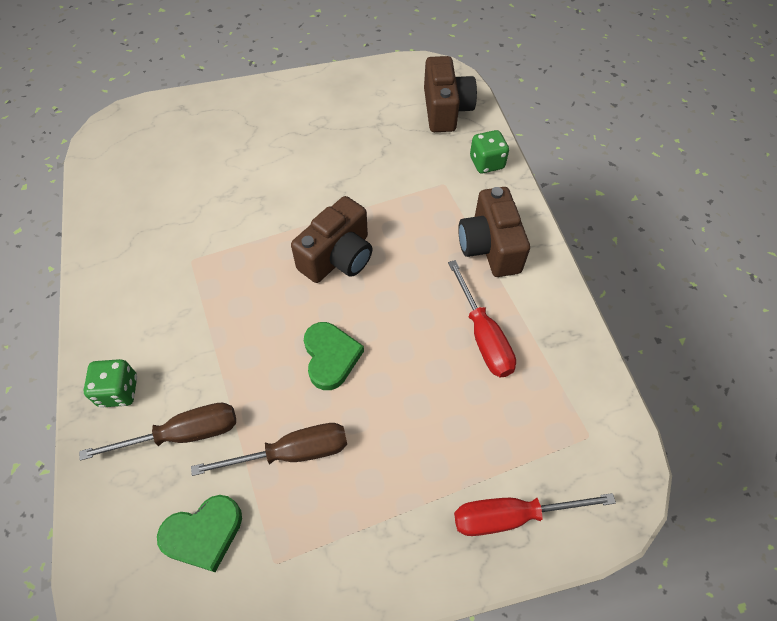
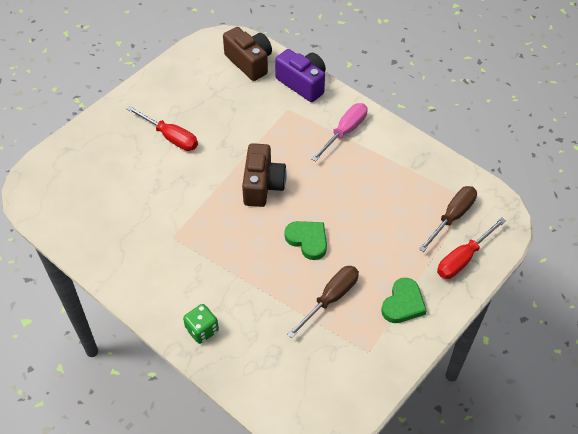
camera: 35 degrees left, 5 degrees down
brown screwdriver [79,403,236,461] -> brown screwdriver moved to [419,186,477,252]
green heart [157,495,242,572] -> green heart moved to [381,278,427,323]
red screwdriver [448,260,516,377] -> red screwdriver moved to [127,106,198,151]
brown camera [458,187,530,277] -> pink screwdriver [311,103,368,162]
green dice [470,130,509,173] -> purple camera [275,49,326,102]

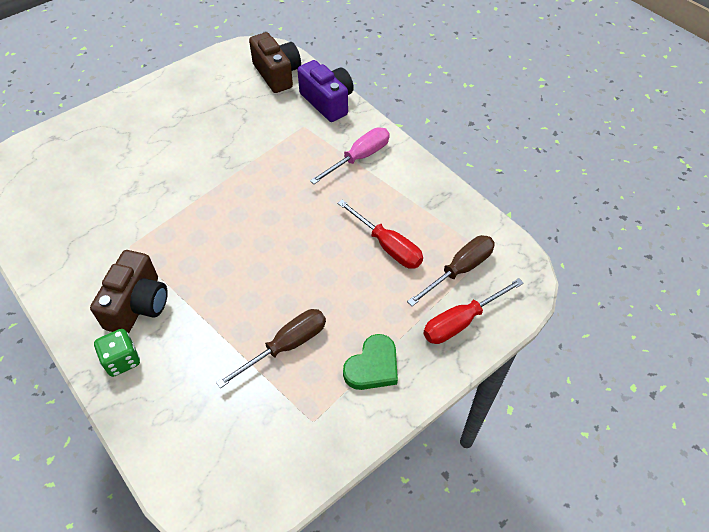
camera: 10 degrees right, 0 degrees up
red screwdriver [127,106,198,151] -> red screwdriver moved to [337,200,423,269]
brown camera [242,143,287,207] -> brown camera moved to [90,250,168,333]
green heart [285,221,327,260] -> none

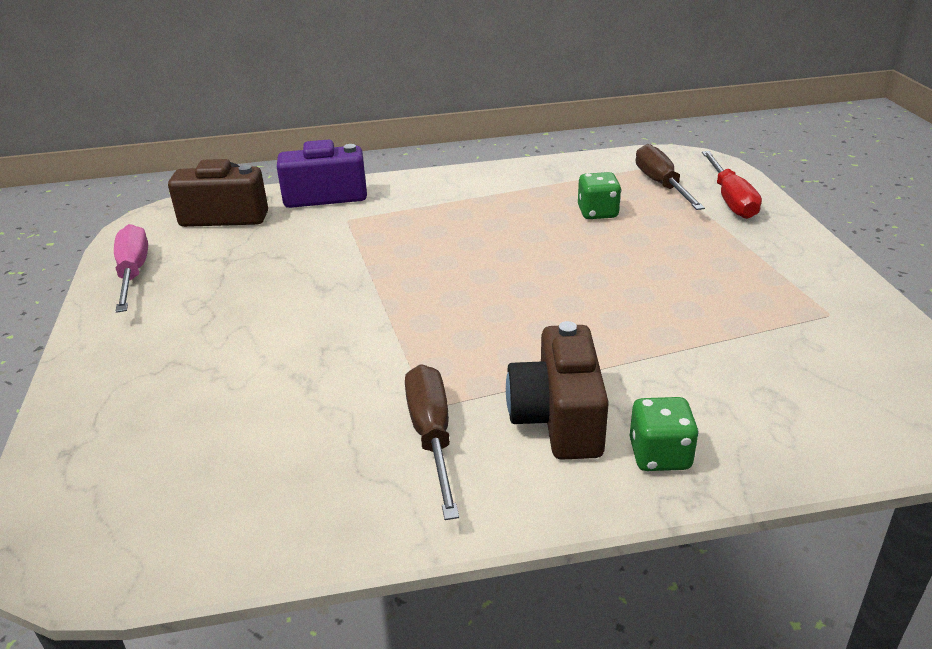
camera: 60 degrees left, 20 degrees down
brown camera [90,250,168,333] -> brown camera turned 135 degrees counterclockwise [506,321,609,460]
brown screwdriver [216,309,326,388] -> brown screwdriver moved to [405,364,459,520]
pink screwdriver [310,127,390,184] -> pink screwdriver moved to [114,224,148,313]
red screwdriver [337,200,423,269] -> green dice [578,172,621,219]
green heart [343,334,398,390] -> none

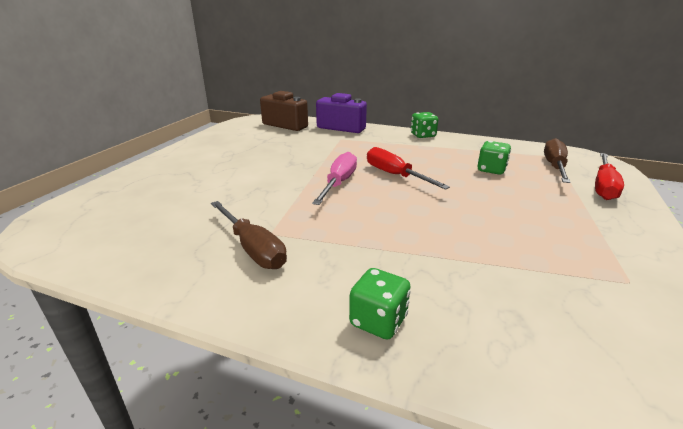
camera: 30 degrees right, 5 degrees down
pink screwdriver [114,224,148,313] -> pink screwdriver moved to [312,152,357,205]
brown screwdriver [405,364,459,520] -> brown screwdriver turned 120 degrees clockwise [211,201,287,269]
brown camera [506,321,609,460] -> none
none -> red screwdriver [367,147,450,190]
none -> green dice [411,112,438,138]

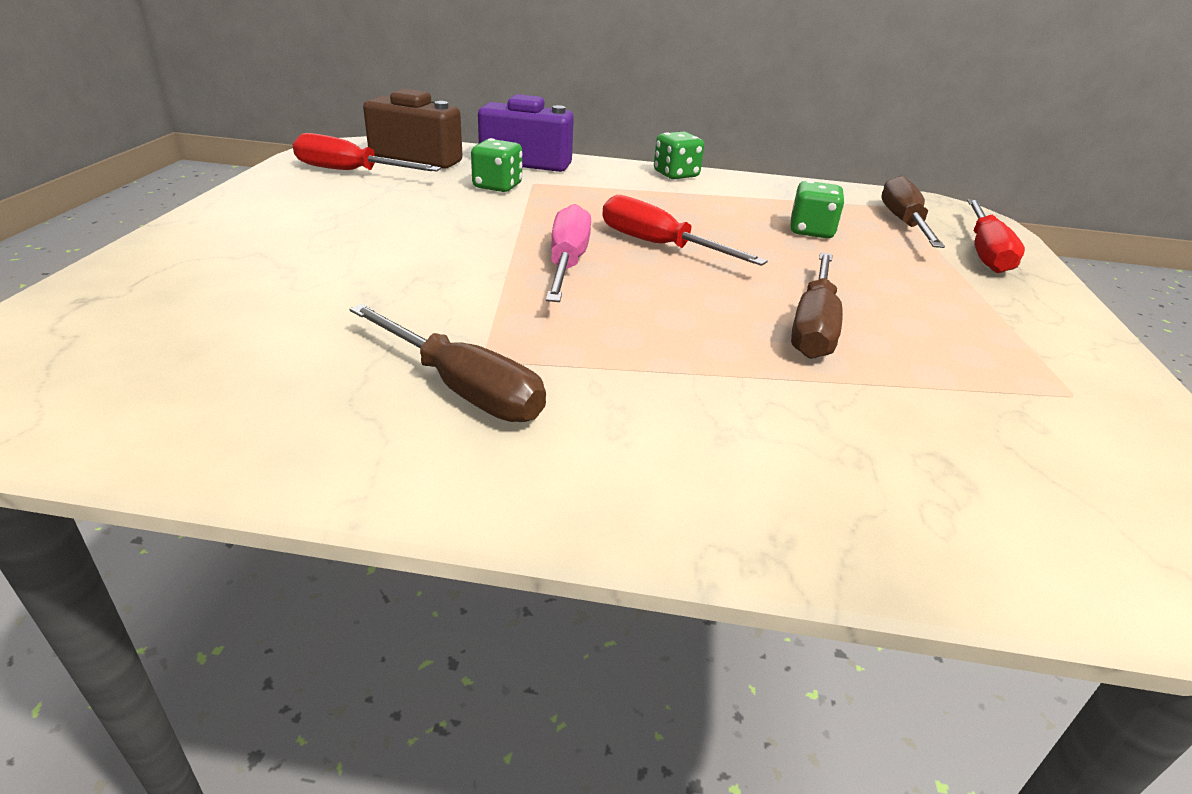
camera: 15 degrees left, 5 degrees up
green dice [349,268,411,340] -> green dice moved to [471,138,522,192]
none -> red screwdriver [293,133,441,172]
none -> brown screwdriver [791,252,843,359]

